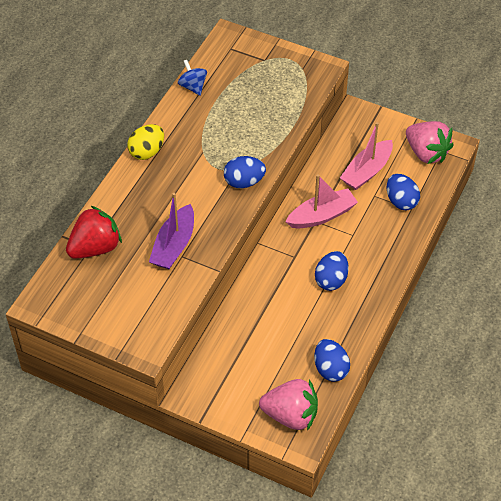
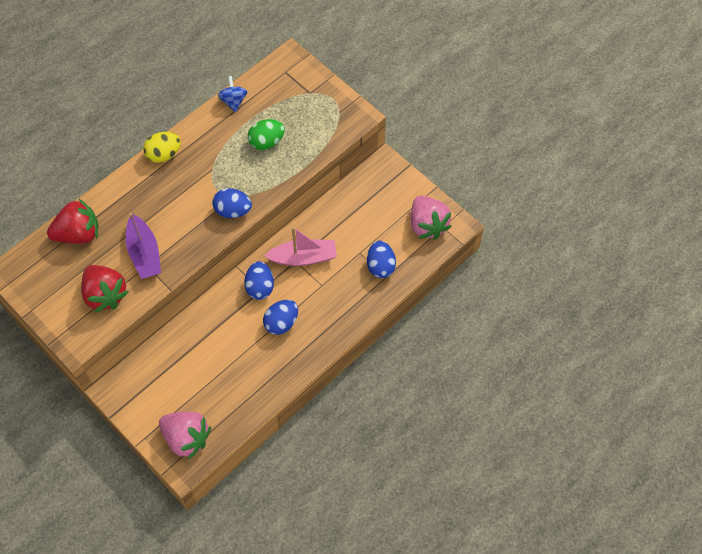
camera: 20 degrees right, 10 degrees up
purple boat [149,193,194,269] -> purple boat turned 60 degrees counterclockwise [126,213,161,279]
blue egg [314,339,350,382] -> blue egg moved to [244,261,274,300]
pink boat [340,122,393,190] -> none
none -> red strawberry [81,265,129,313]
none -> green egg [248,119,285,150]

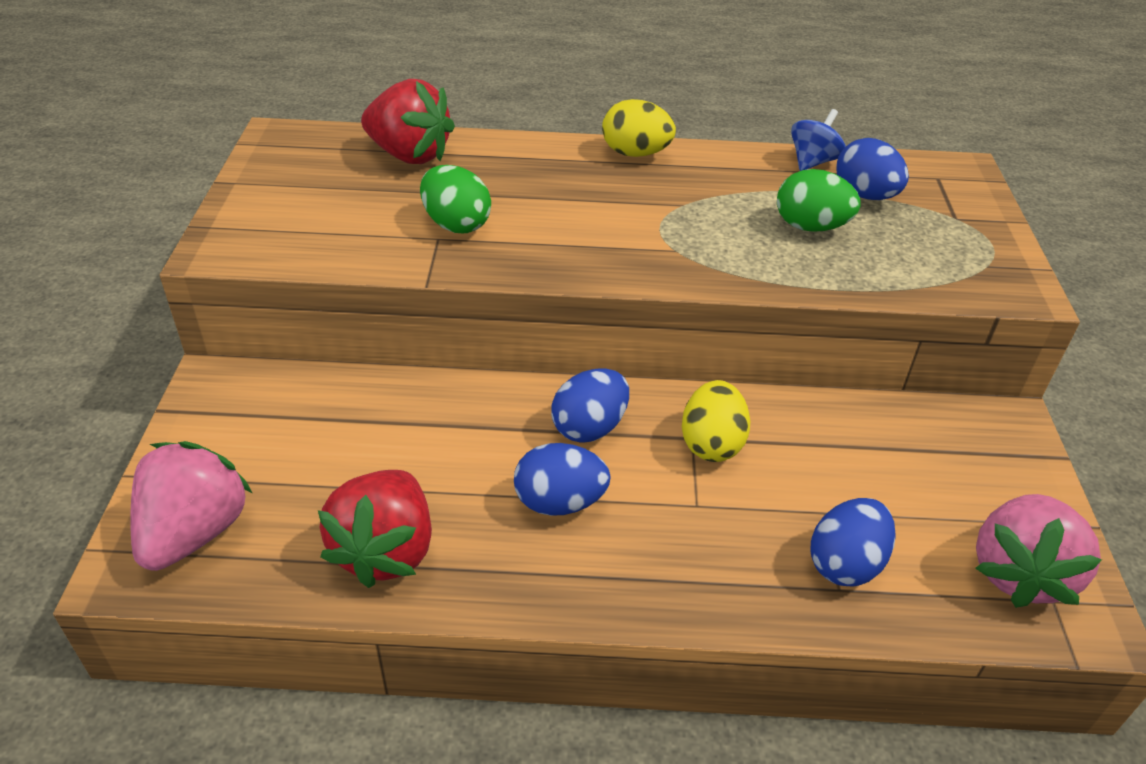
camera: 45 degrees right, 20 degrees down
red strawberry [81,265,129,313] -> red strawberry moved to [318,470,432,588]
purple boat [126,213,161,279] -> green egg [420,165,491,233]
pink strawberry [159,412,211,460] -> pink strawberry turned 150 degrees counterclockwise [130,441,252,571]
blue egg [212,188,252,218] -> blue egg moved to [836,138,909,200]
pink boat [264,227,337,266] -> yellow egg [682,380,750,462]

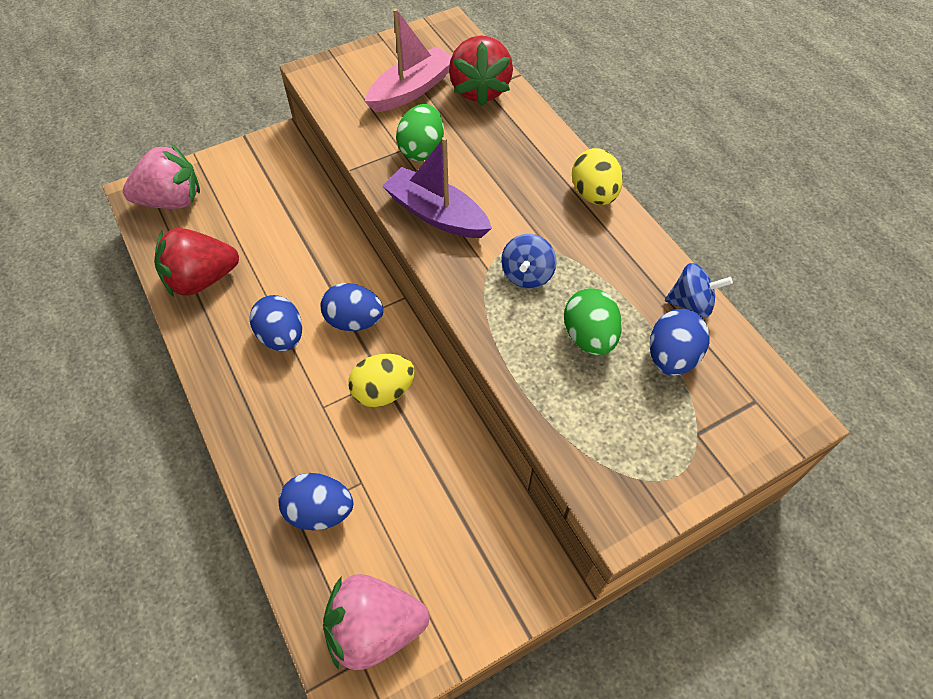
camera: 60 degrees right, 15 degrees up
none -> pink boat [365,8,452,112]
none -> purple boat [382,137,492,238]
none -> blue spinning top [501,234,557,289]

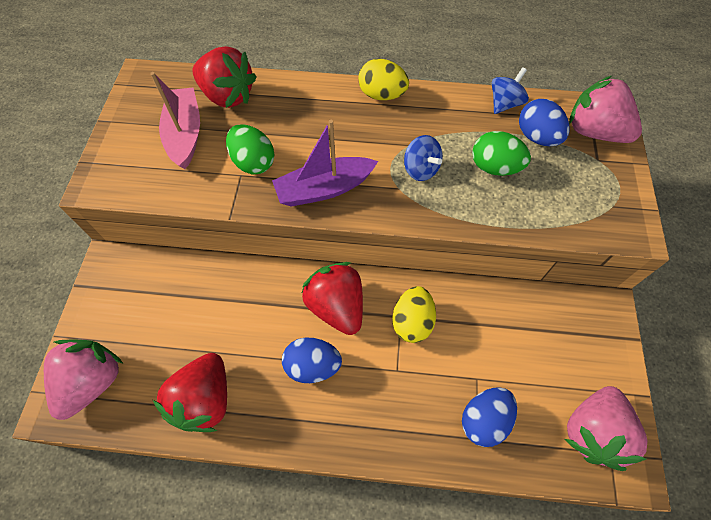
camera: 55 degrees left, 5 degrees up
blue egg [321,283,384,331] -> red strawberry [302,262,363,335]
none -> pink strawberry [569,76,642,143]

